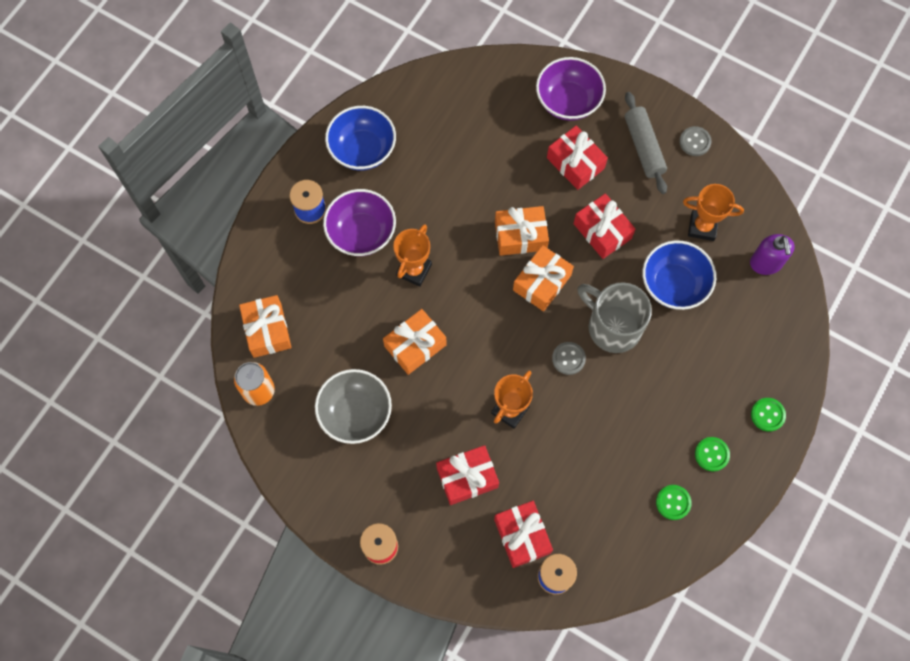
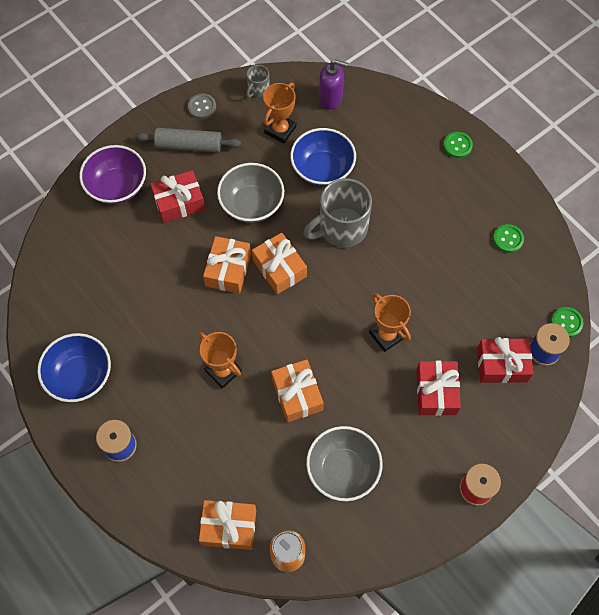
camera: 70 degrees left, 5 degrees down
purple bowl [323,189,396,256] -> none
grey button [552,342,586,375] -> none
red gift [573,193,635,259] -> grey bowl [217,163,284,223]
green button [695,437,730,472] -> green button moved to [551,307,584,337]
none -> grey mug [246,65,270,98]

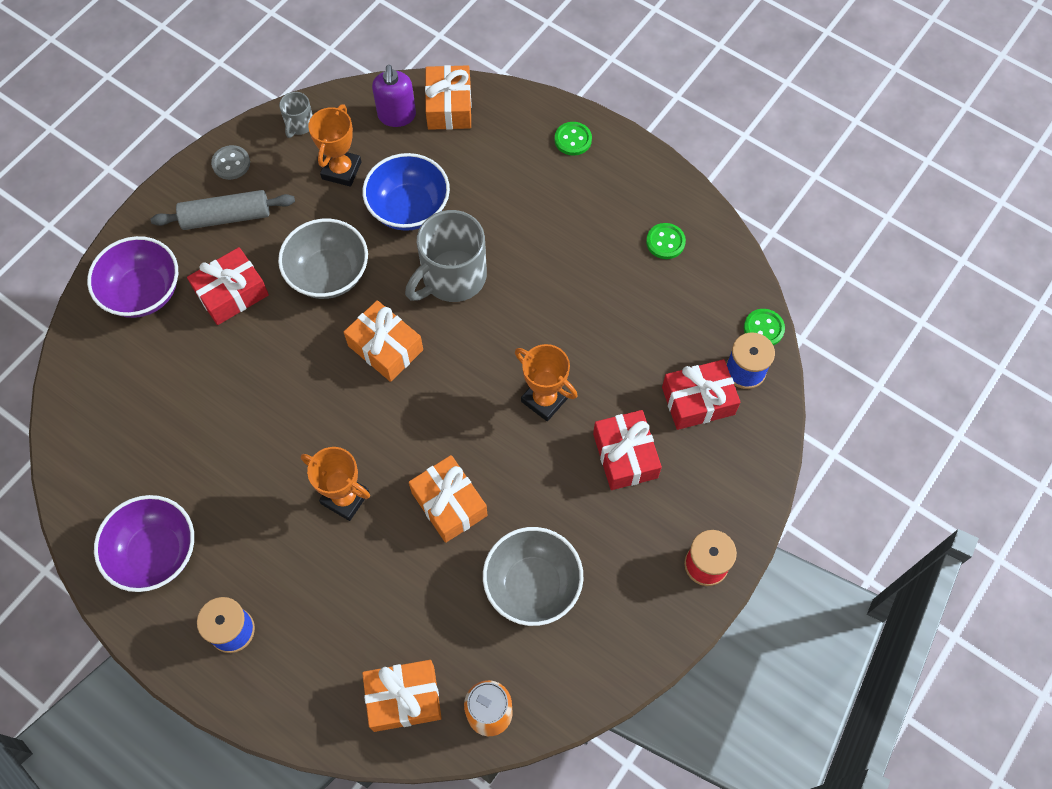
camera: 15 degrees left, 0 degrees up
blue bowl [37,333,111,402] -> purple bowl [94,495,194,592]
orange gift [203,236,251,294] -> orange gift moved to [425,65,472,130]
purple soap dispenser [319,59,348,110] -> purple soap dispenser turned 90 degrees clockwise [372,65,416,127]

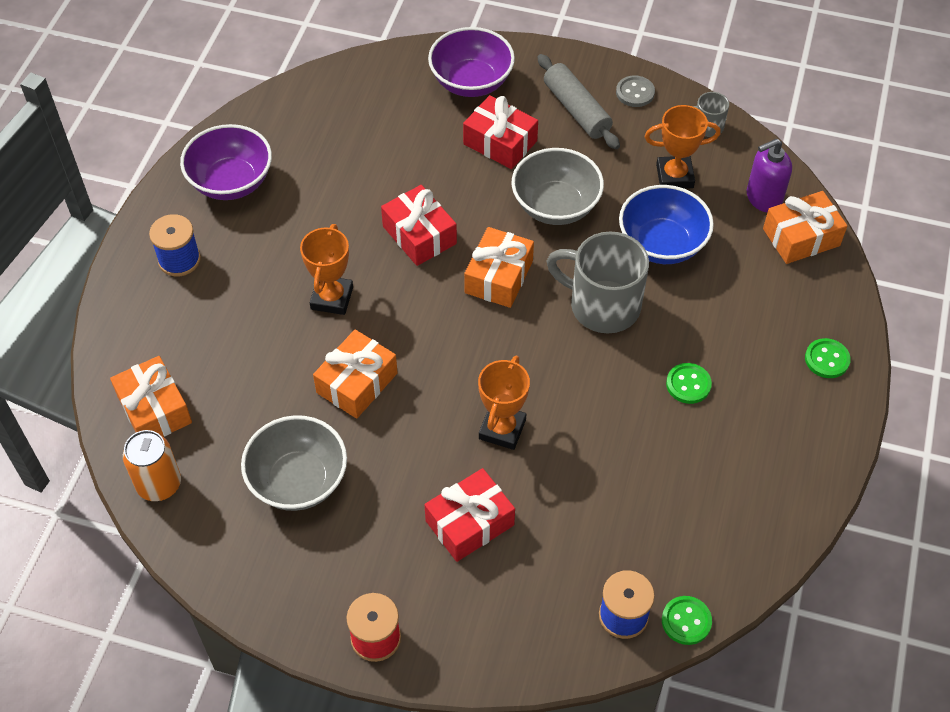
camera: 70 degrees right, 10 degrees down
green button [646,223,686,259] -> green button moved to [666,363,712,404]
red gift [662,359,741,430] -> red gift moved to [381,185,457,266]

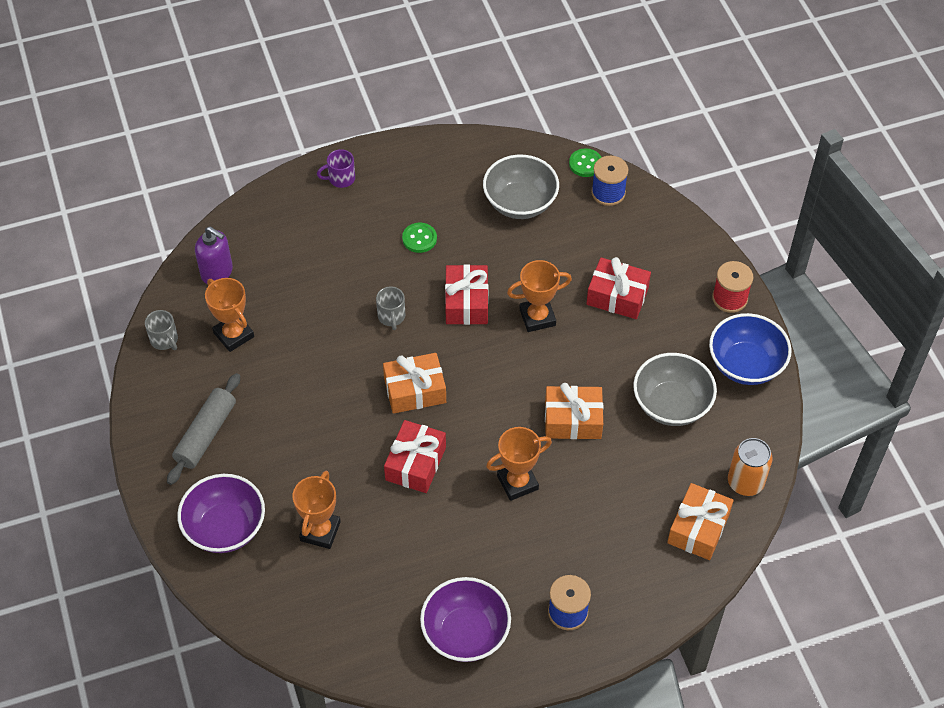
camera: 125 degrees left, 0 degrees up
red gift [463,95,538,169] -> red gift moved to [445,264,488,325]
grey bowl [512,148,604,225] -> grey bowl moved to [483,155,559,219]
grey mug [546,231,649,333] -> grey mug [376,286,405,330], size x0.48
grey button [616,75,655,107] -> none
blue bowl [619,185,714,264] -> blue bowl moved to [709,313,792,385]
orange gift [763,191,847,264] -> none
green button [805,338,851,378] -> purple mug [317,149,355,188]
none -> orange trophy [293,471,341,549]

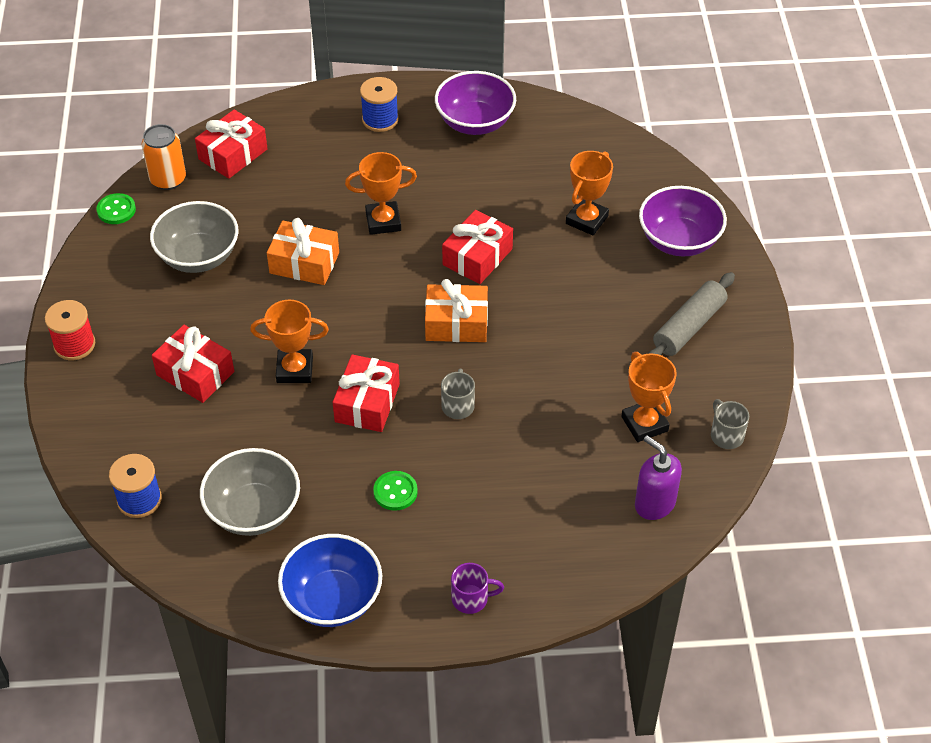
camera: 165 degrees left, 5 degrees down
green button [569,148,602,177] -> green button moved to [96,193,136,224]
orange gift [667,483,734,560] -> red gift [195,109,268,179]
blue bowl [709,313,792,385] -> blue bowl moved to [278,534,382,627]

